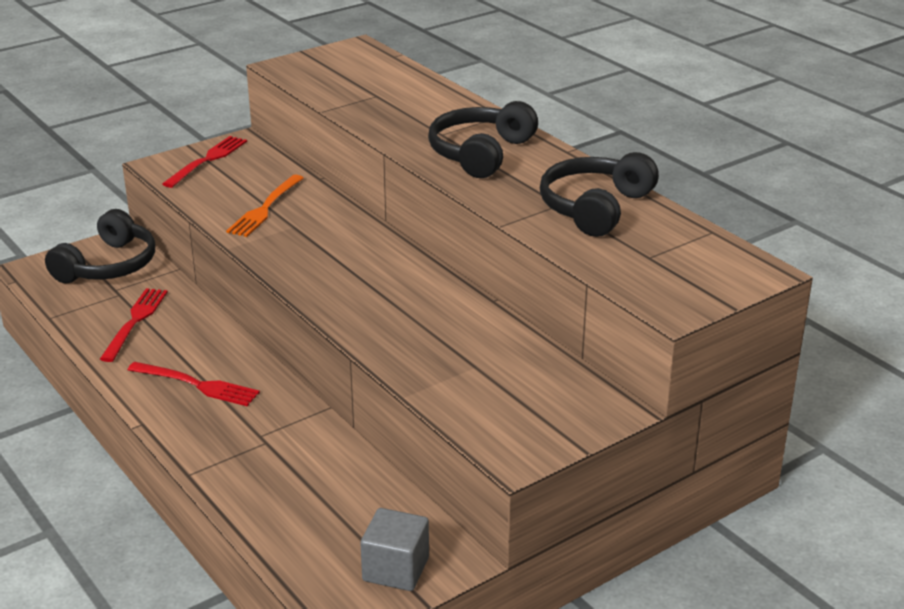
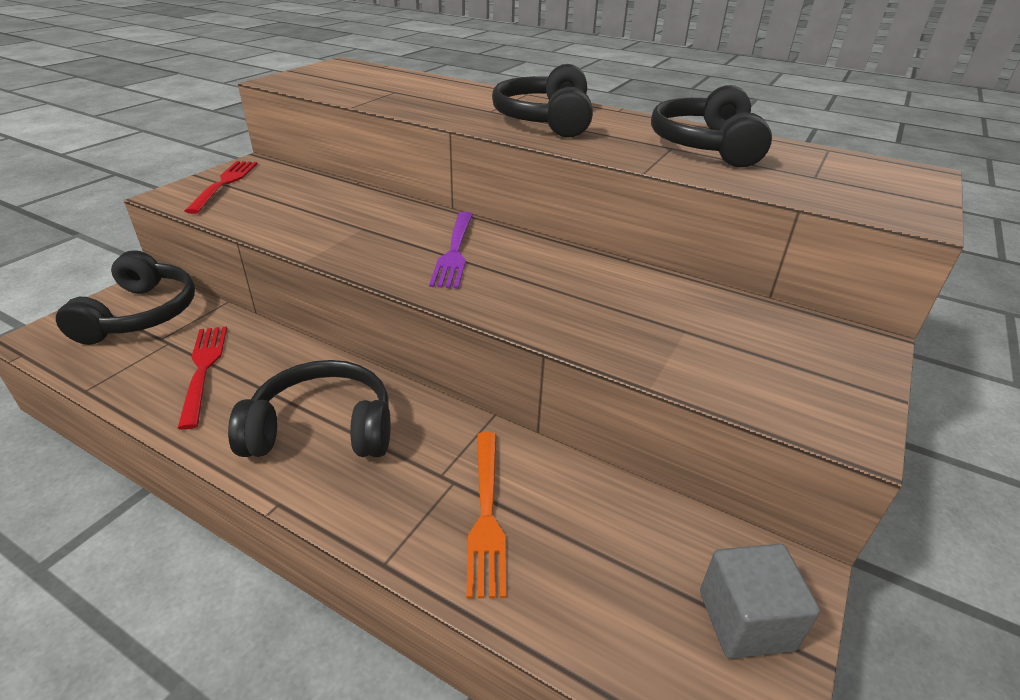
camera: 25 degrees left, 5 degrees up
red fork [128,362,260,406] -> black headphones [228,360,391,457]
orange fork [226,175,304,237] -> orange fork moved to [466,432,506,599]
none -> purple fork [429,212,473,289]

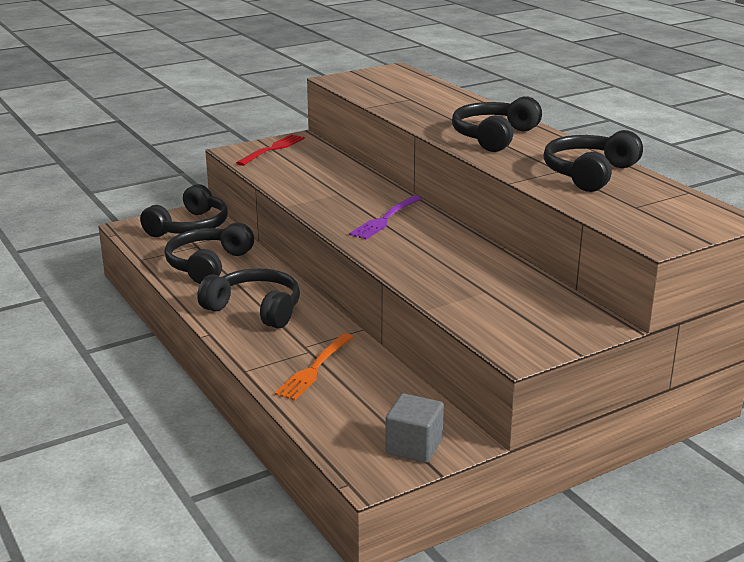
camera: 30 degrees right, 10 degrees down
red fork [178,326,227,430] -> black headphones [164,222,254,284]

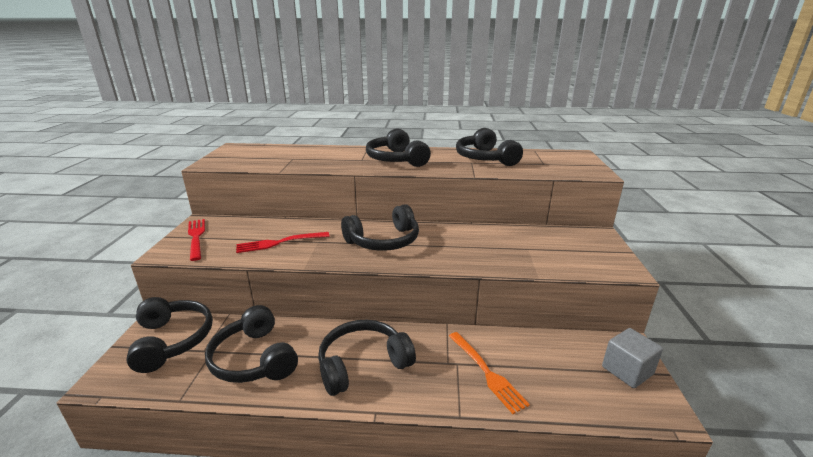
camera: 55 degrees left, 0 degrees up
purple fork [349,195,422,239] -> black headphones [341,204,419,251]
none -> red fork [236,232,330,253]

